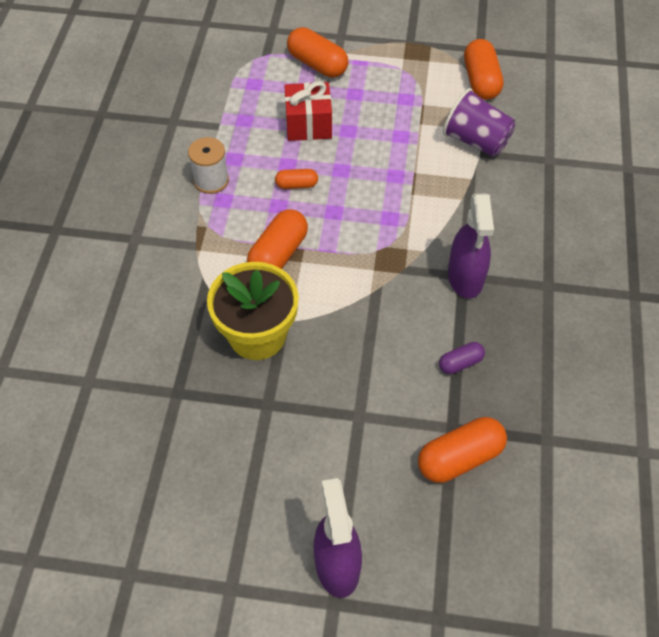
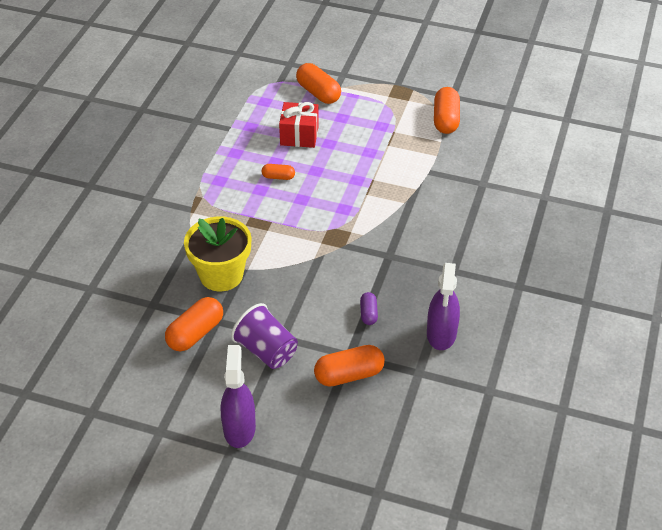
camera: 10 degrees right, 10 degrees down
white spool [188,137,229,194] -> none
orange capsule [247,209,308,269] -> orange capsule moved to [165,297,223,351]
purple capsule [439,342,485,374] -> purple capsule turned 75 degrees counterclockwise [360,292,378,325]
purple cup [443,88,515,157] -> purple cup moved to [231,303,298,369]
purple spray bottle [448,194,494,299] -> purple spray bottle moved to [427,263,460,350]

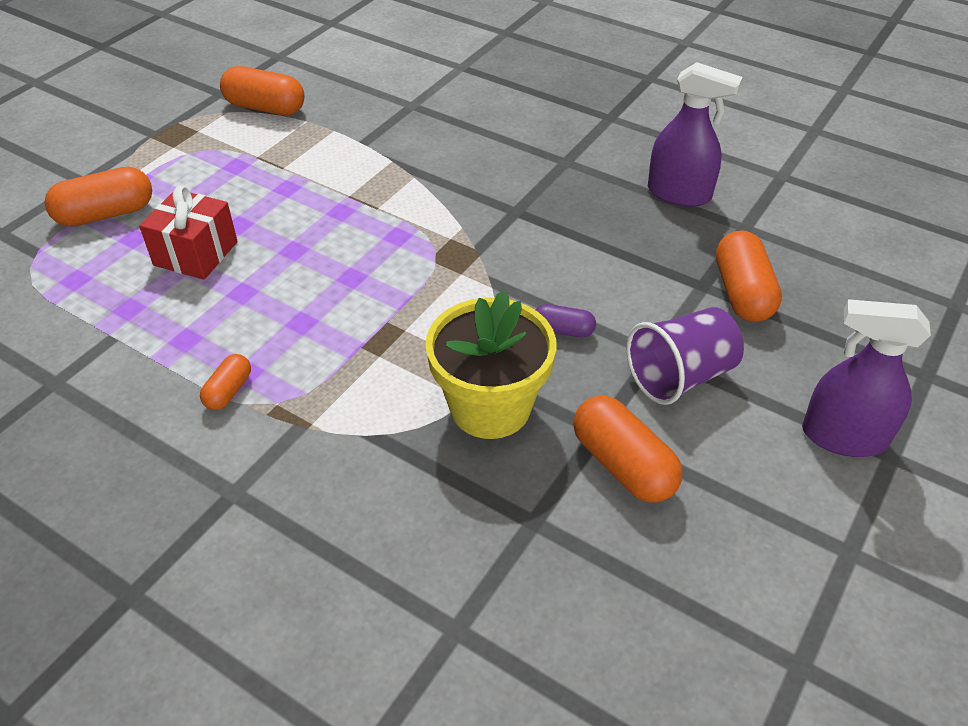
camera: 75 degrees left, 0 degrees up
orange capsule [262,164,295,180] -> orange capsule moved to [200,354,251,410]
purple capsule [360,292,378,325] -> purple capsule moved to [536,304,596,337]

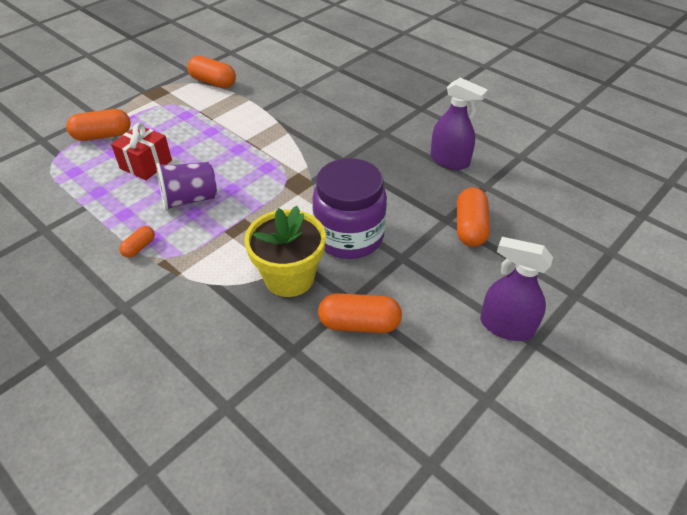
camera: 10 degrees right, 0 degrees up
purple capsule [536,304,596,337] -> purple jar [312,158,387,259]
orange capsule [573,395,682,503] -> orange capsule turned 60 degrees counterclockwise [318,293,402,333]
purple cup [626,307,744,405] -> purple cup moved to [156,162,217,211]

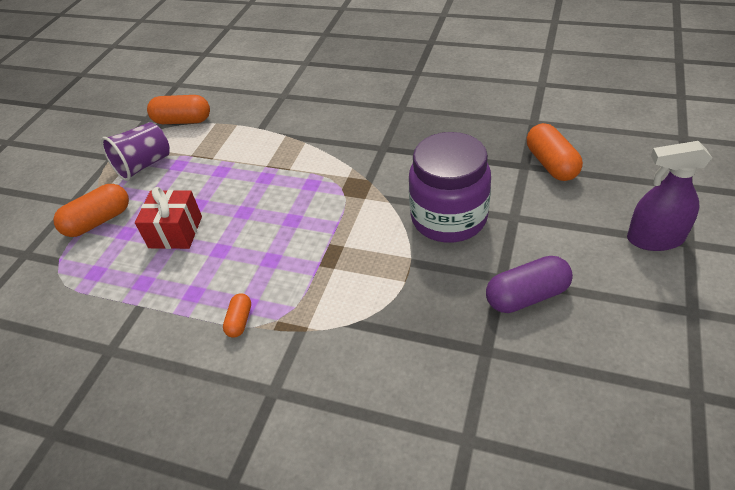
camera: 20 degrees left, 0 degrees up
purple cup [156,162,217,211] -> purple cup moved to [101,122,170,181]
yellow flower pot [244,206,326,297] -> none
orange capsule [318,293,402,333] -> purple capsule [486,256,573,313]
purple spray bottle [430,78,488,170] -> none

